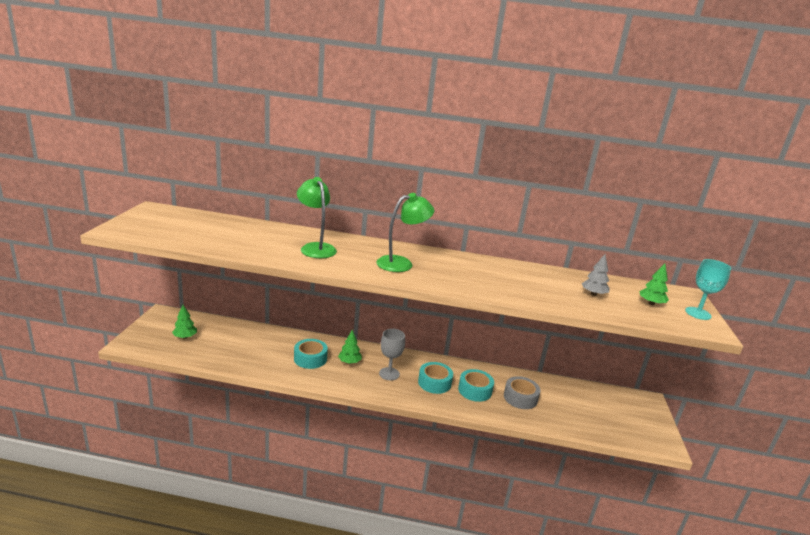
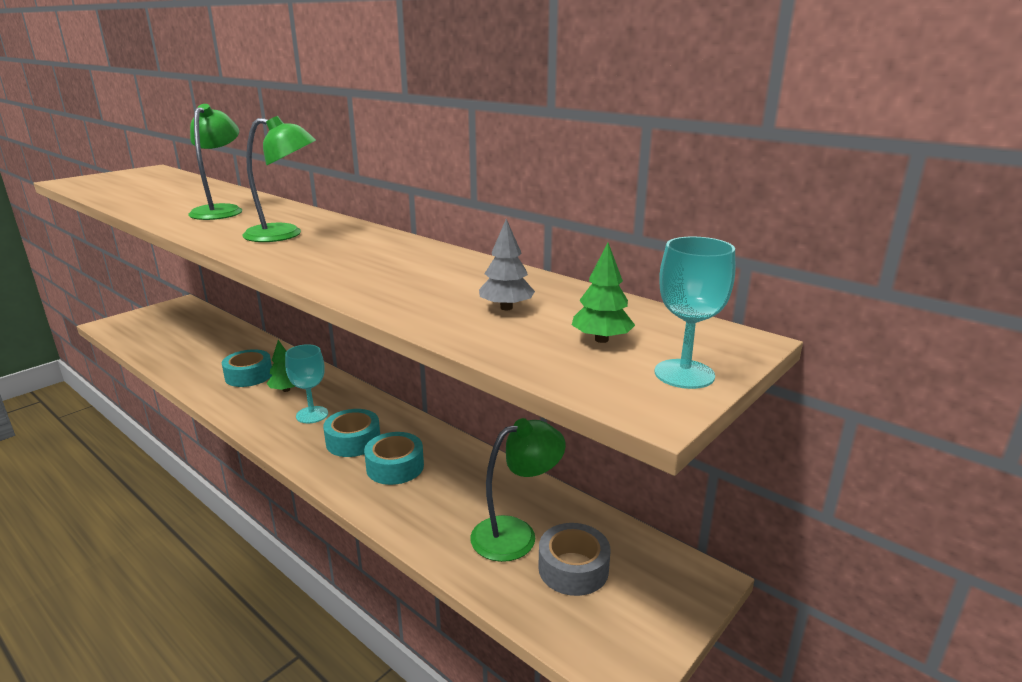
camera: 35 degrees right, 0 degrees up
green tree [172,305,197,339] -> none
grey goblet [379,329,405,380] -> turquoise goblet [285,344,328,423]
grey tape [504,376,541,409] -> grey tape moved to [538,523,611,596]
none -> green lamp [470,418,566,562]

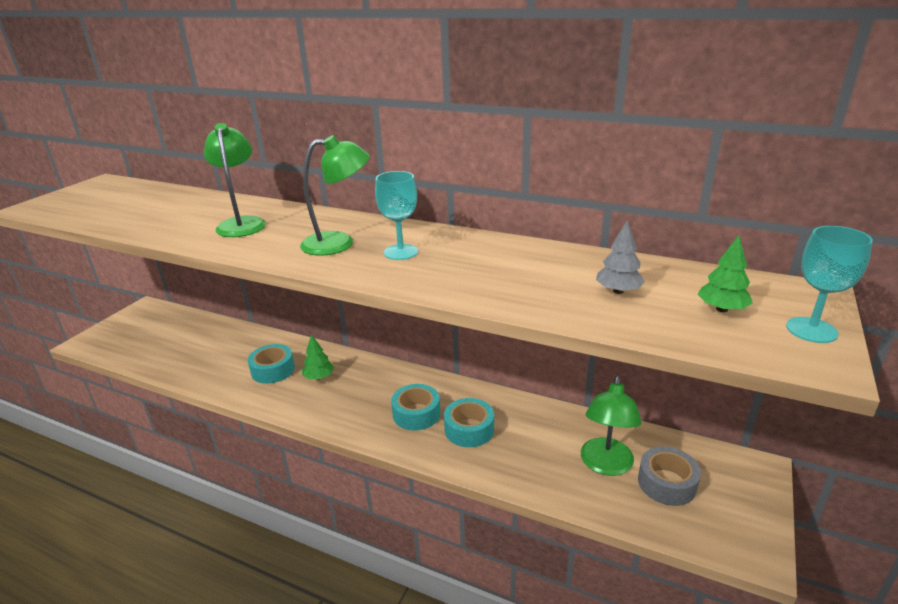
camera: 15 degrees left, 5 degrees up
turquoise goblet [285,344,328,423] -> turquoise goblet moved to [375,171,418,260]
green lamp [470,418,566,562] -> green lamp turned 150 degrees clockwise [581,376,642,476]

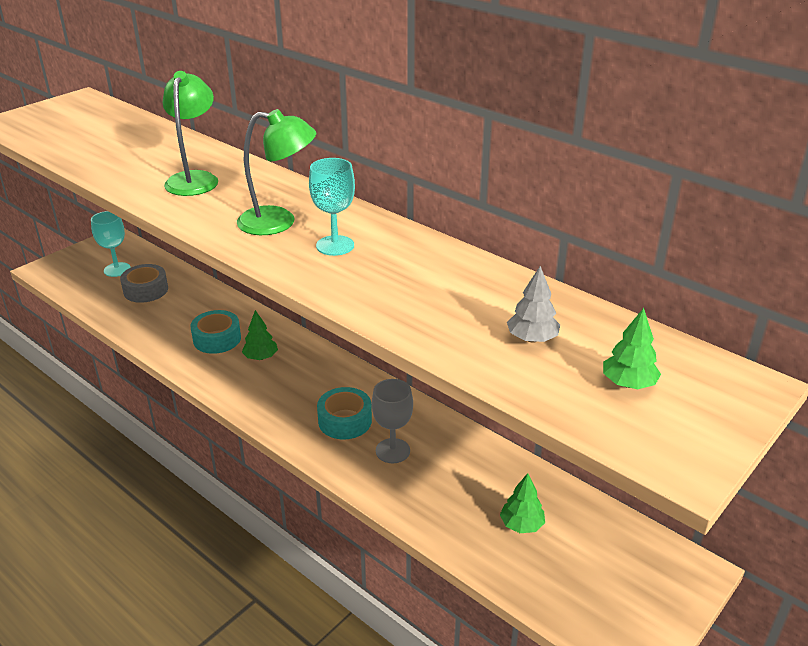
camera: 15 degrees right, 5 degrees up
turquoise tape [444,398,494,447] -> grey goblet [372,379,413,463]
green lamp [581,376,642,476] -> green tree [500,473,545,533]
grey tape [638,447,701,506] -> grey tape moved to [120,264,168,303]
turquoise goblet [786,226,873,343] -> turquoise goblet moved to [91,211,131,277]

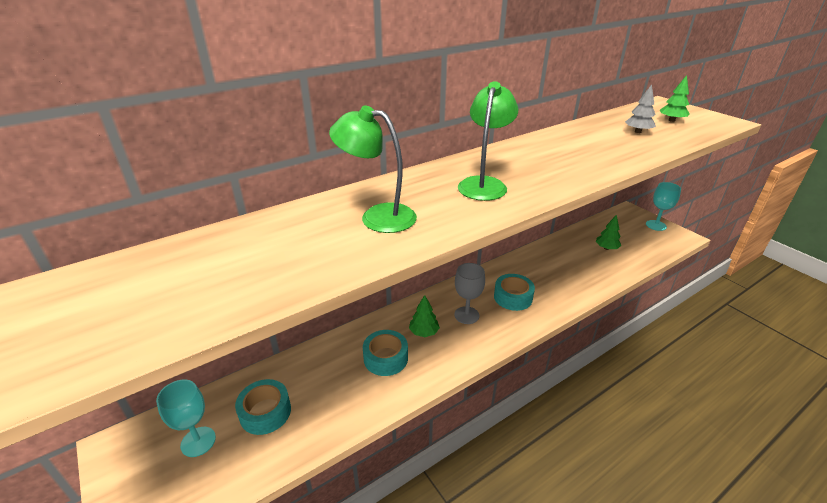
camera: 75 degrees left, 0 degrees up
grey tape [120,264,168,303] -> turquoise tape [235,379,291,435]
turquoise goblet [309,158,355,256] -> turquoise goblet moved to [646,182,681,231]
grey goblet [372,379,413,463] -> grey goblet moved to [454,263,485,324]

